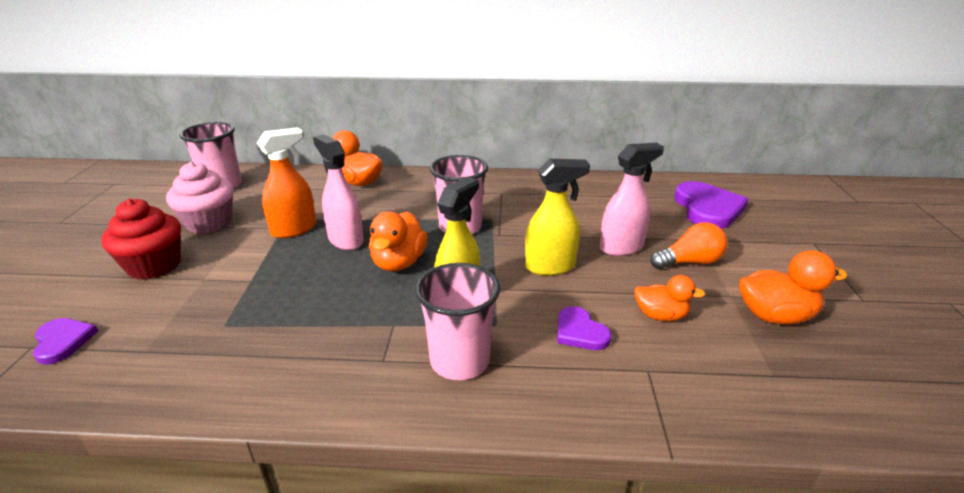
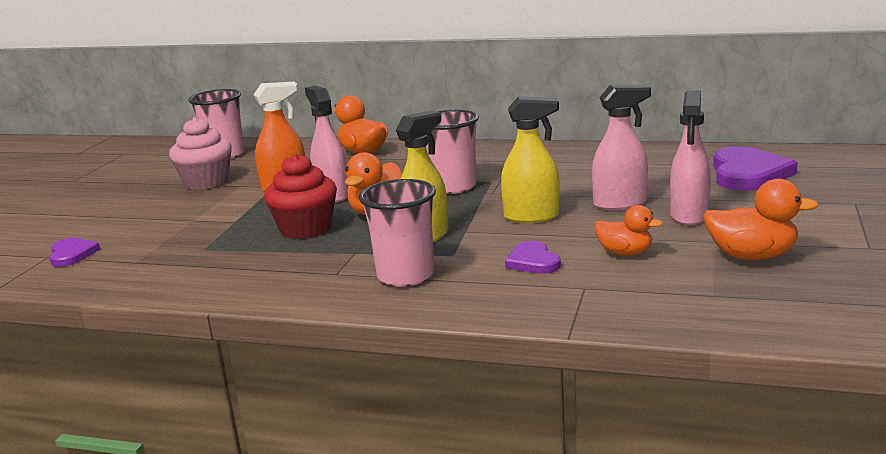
camera: 15 degrees right, 10 degrees down
red cupcake [101,199,181,280] -> red cupcake moved to [264,154,337,239]
orange light bulb [650,222,728,269] -> pink spray bottle [670,90,711,226]

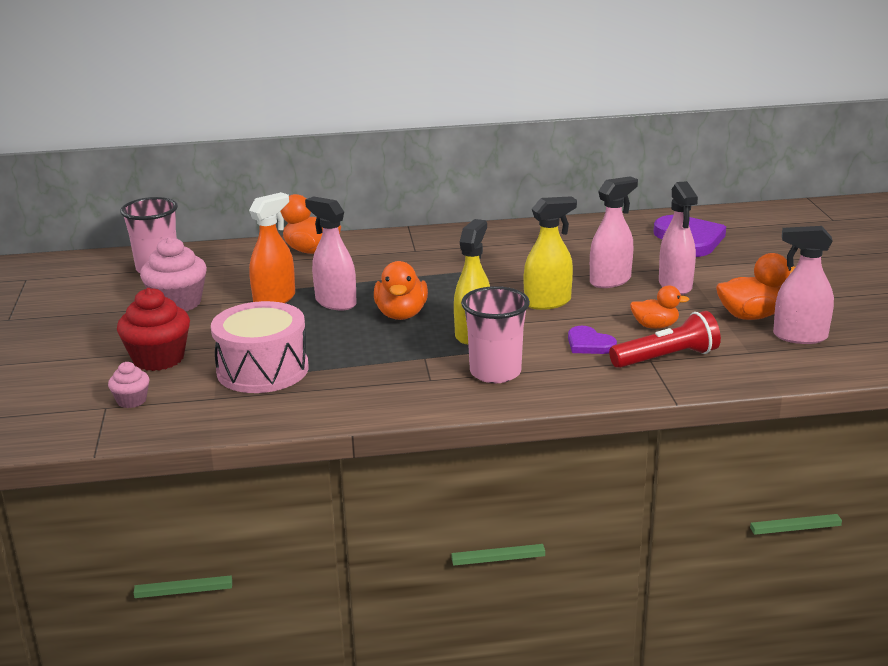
camera: 25 degrees left, 5 degrees up
purple heart [49,238,100,267] -> pink cupcake [108,362,149,408]
red cupcake [264,154,337,239] -> red cupcake moved to [117,288,190,371]
pink cup [426,109,479,194] -> none
none -> pink drum [211,301,309,393]
none -> red flashlight [609,311,721,368]
none -> pink spray bottle [773,226,834,344]

